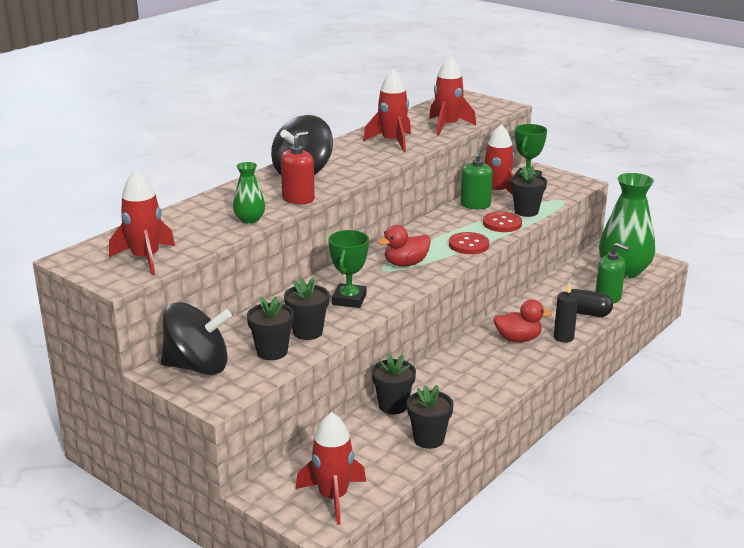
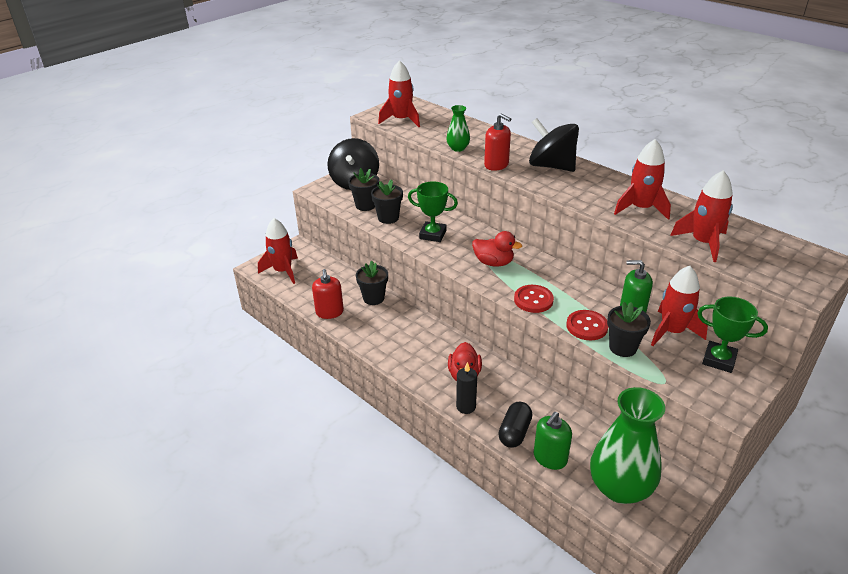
camera: 95 degrees right, 10 degrees up
red duck [378,225,431,266] -> red duck turned 135 degrees clockwise [472,231,522,266]
black flower pot [407,385,453,449] -> red soap dispenser [312,269,344,319]

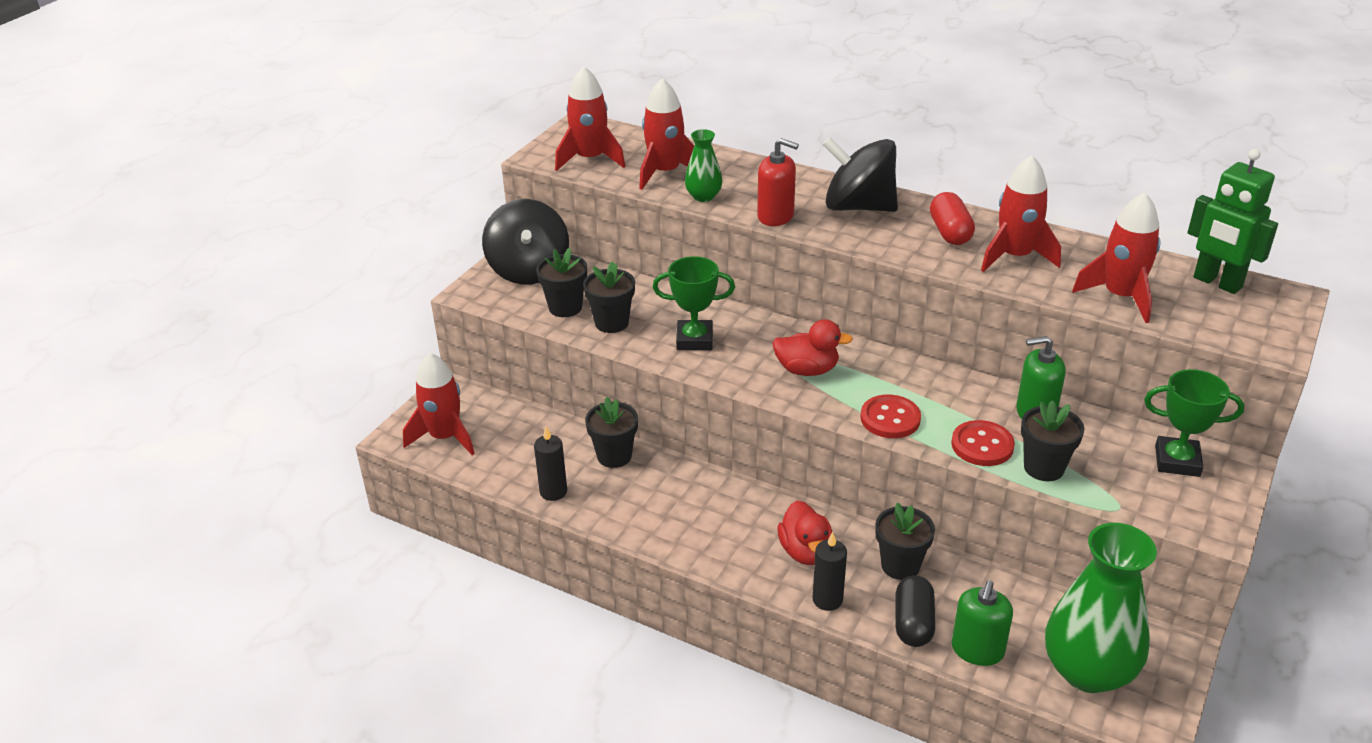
camera: 15 degrees left, 0 degrees up
red soap dispenser [312,269,344,319] -> black candle [534,426,567,501]
red rocket [651,266,708,346] -> red rocket moved to [639,78,694,190]
none -> black flower pot [875,503,935,580]
none -> red capsule [930,192,975,245]
none -> green robot [1188,149,1278,294]

